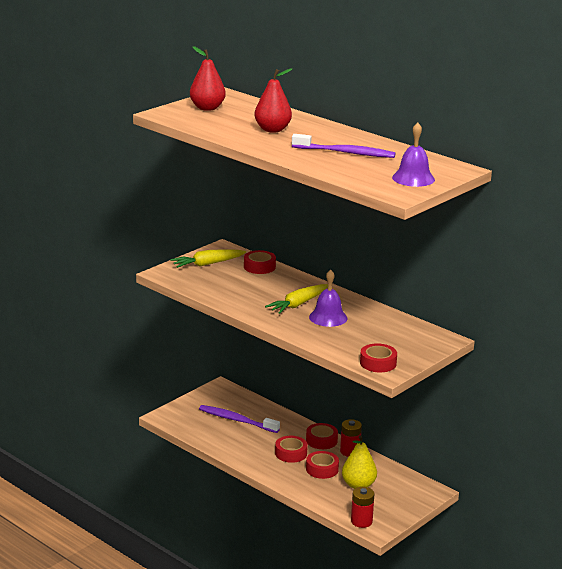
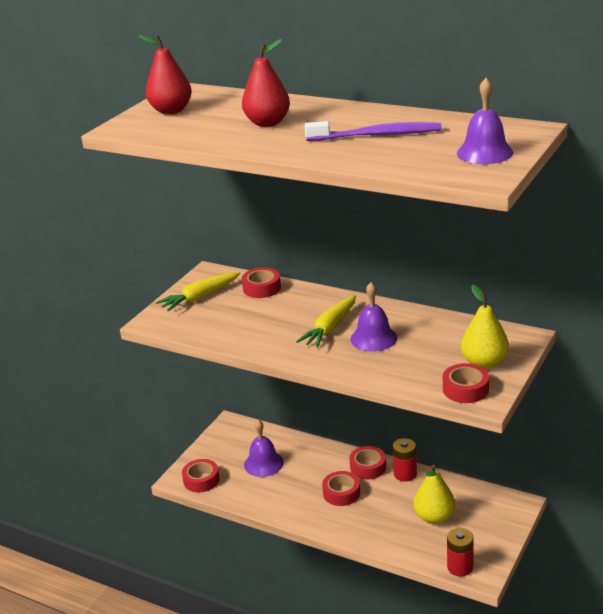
camera: 10 degrees left, 5 degrees up
purple toothbrush [199,405,280,433] -> purple bell [244,420,284,477]
red tape [306,451,339,479] -> red tape moved to [182,459,219,492]
none -> yellow pear [461,285,509,369]

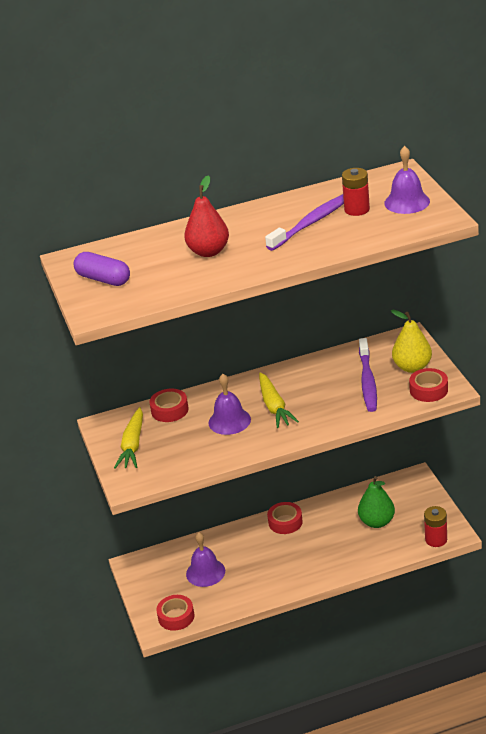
camera: 45 degrees left, 5 degrees up
red pear [139,35,192,114] -> purple capsule [74,252,130,286]
red tape [322,471,360,506] -> none
purple bell [351,282,397,352] -> purple bell moved to [208,374,251,435]
red battery [393,438,417,482] -> red battery moved to [342,168,370,216]
yellow pear [414,465,455,524] -> green pear [358,476,395,528]
none -> purple toothbrush [359,338,377,412]

